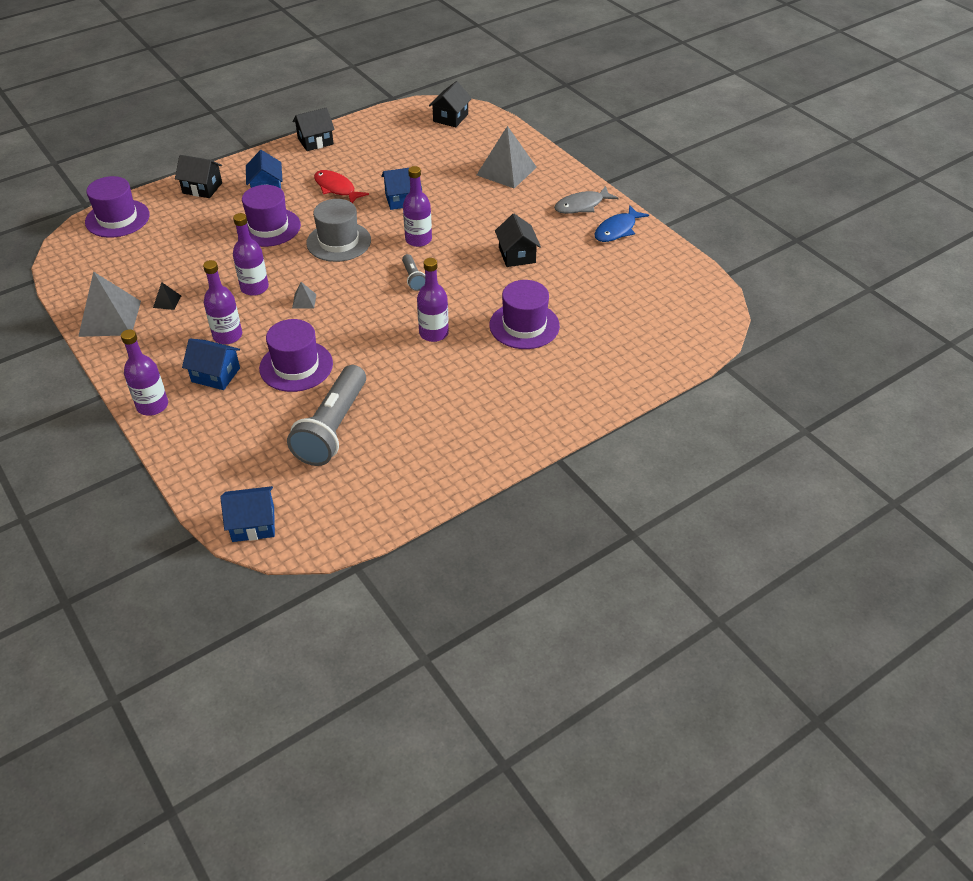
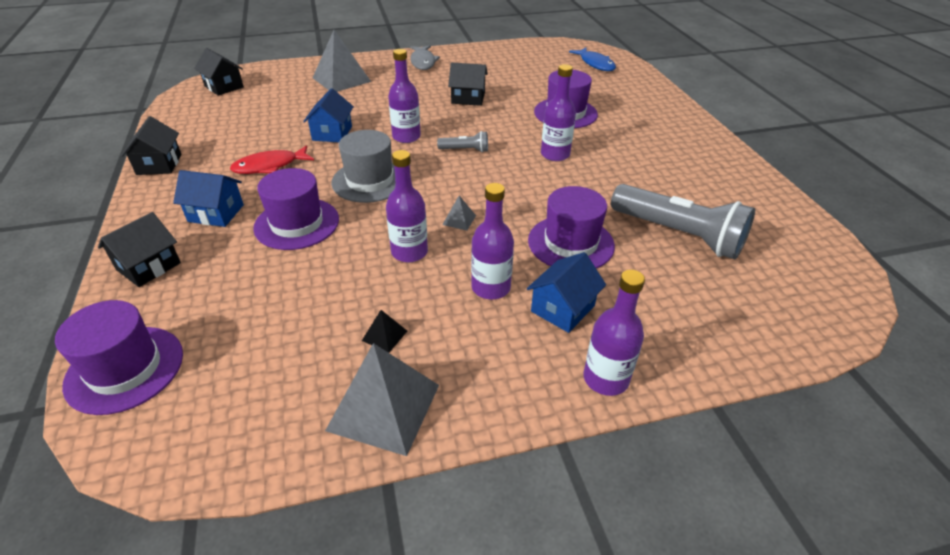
camera: 70 degrees left, 5 degrees down
blue house [220,486,275,542] -> none
blue fish [594,205,649,242] -> blue fish moved to [569,48,616,71]

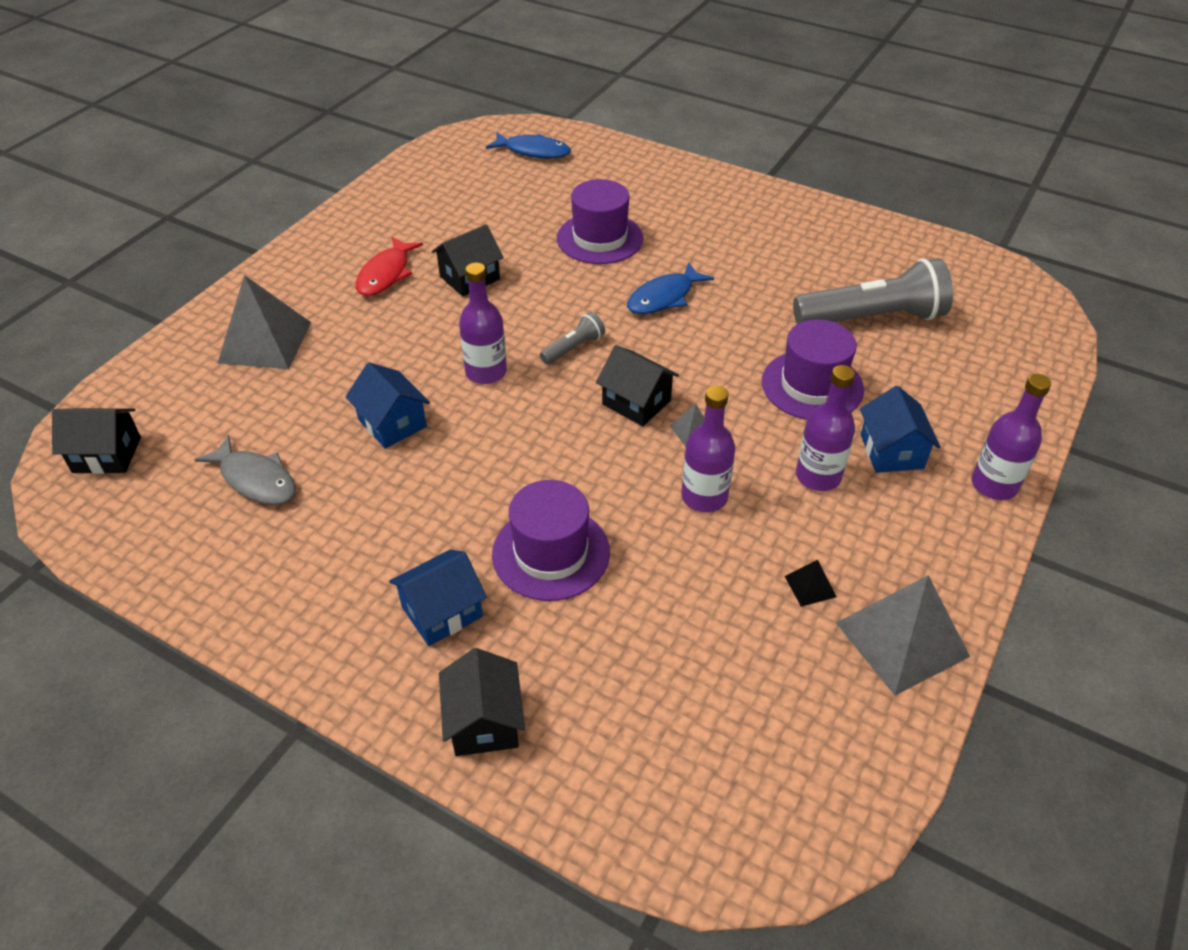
camera: 45 degrees left, 5 degrees up
purple hat [55,300,183,415] -> none
black house [121,116,182,175] -> black house moved to [596,345,679,426]
red fish [230,145,314,174] -> red fish moved to [356,237,423,296]
grey hat [331,130,395,203] -> none
grey fish [410,46,440,70] -> grey fish moved to [195,435,296,505]
purple bottle [541,64,576,161] -> blue fish [627,262,714,314]

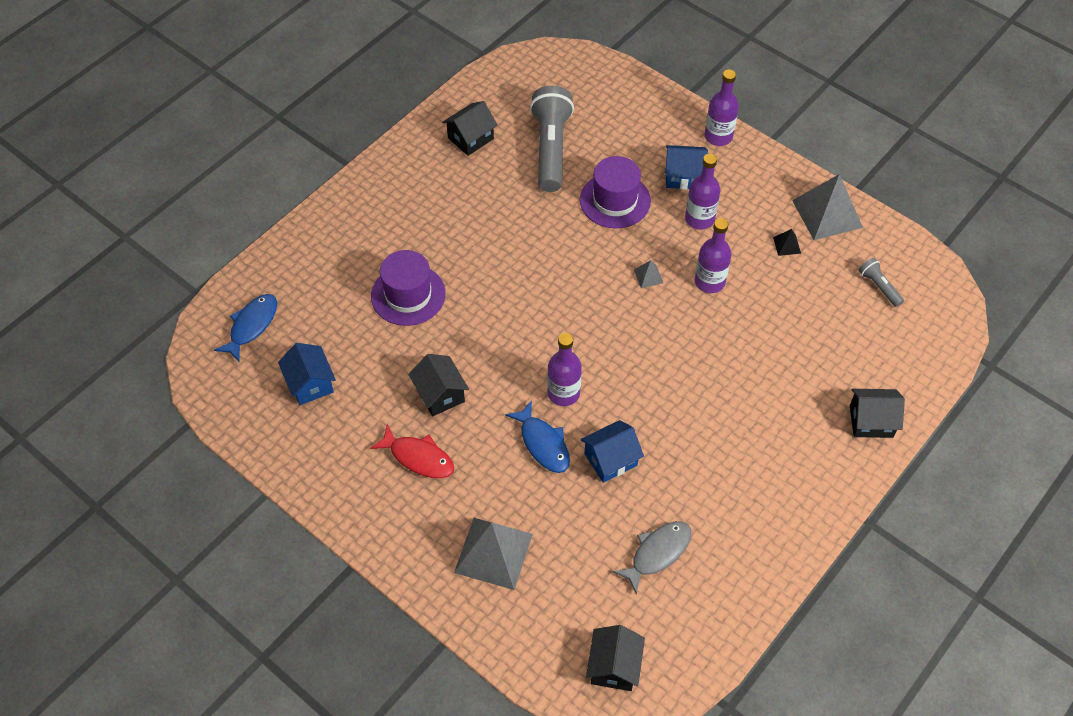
camera: 80 degrees left, 10 degrees up
blue house [389,549,487,646] -> blue house moved to [278,343,336,405]
purple hat [492,480,610,601] -> none
grey flashlight [540,312,605,365] -> grey flashlight moved to [859,258,904,307]
black house [596,345,679,426] -> black house moved to [442,101,498,156]
blue fish [627,262,714,314] -> blue fish moved to [505,400,570,473]

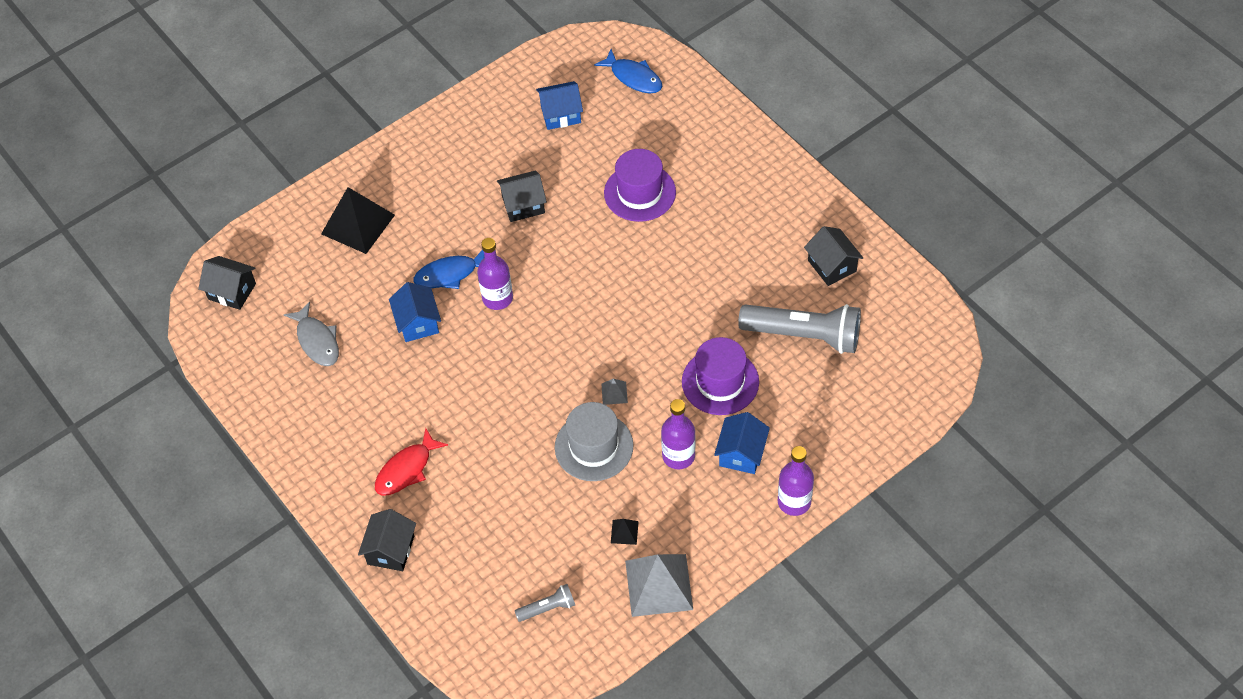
camera: 105 degrees right, 0 degrees up
red fish [370,424,454,478] -> red fish moved to [375,428,448,496]
grey pyramid [454,518,533,590] -> black pyramid [321,187,395,254]
purple bottle [695,218,732,293] -> grey hat [555,402,634,481]

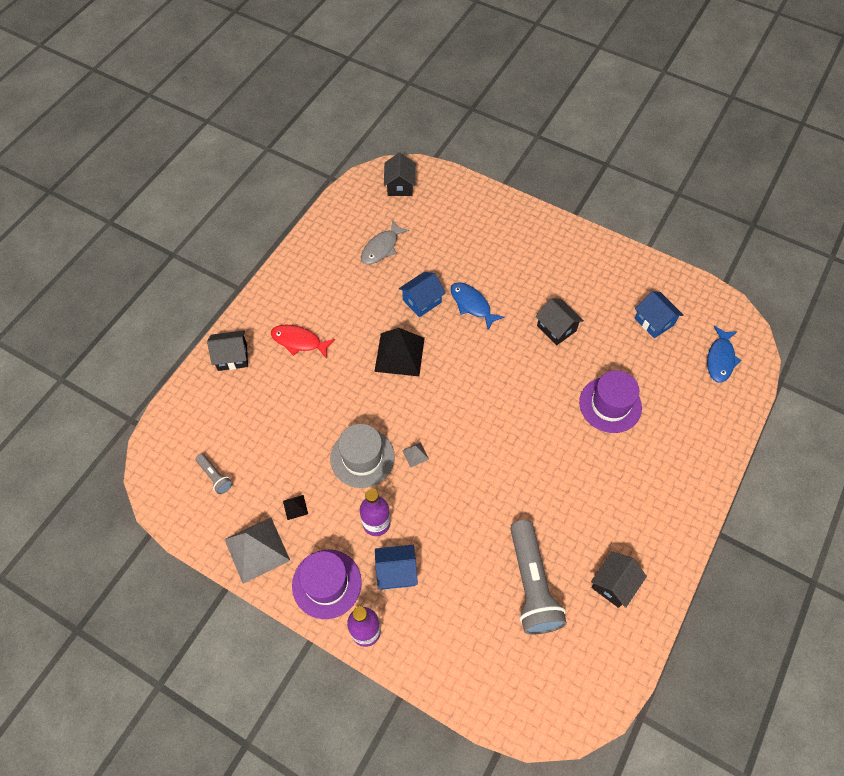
camera: 65 degrees right, 5 degrees up
black pyramid [321,187,395,254] -> black pyramid moved to [374,328,425,376]
purple bottle [477,238,513,310] -> none
purple hat [682,337,759,415] -> purple hat moved to [292,550,362,619]

